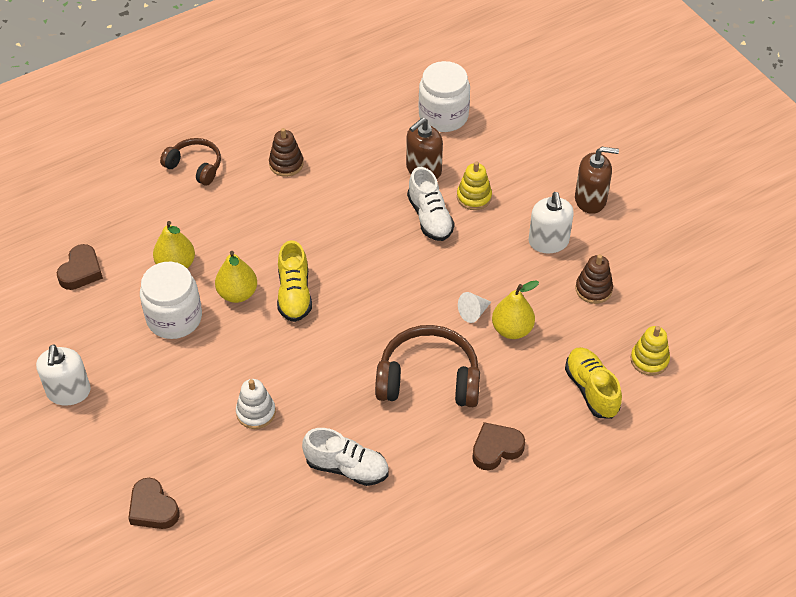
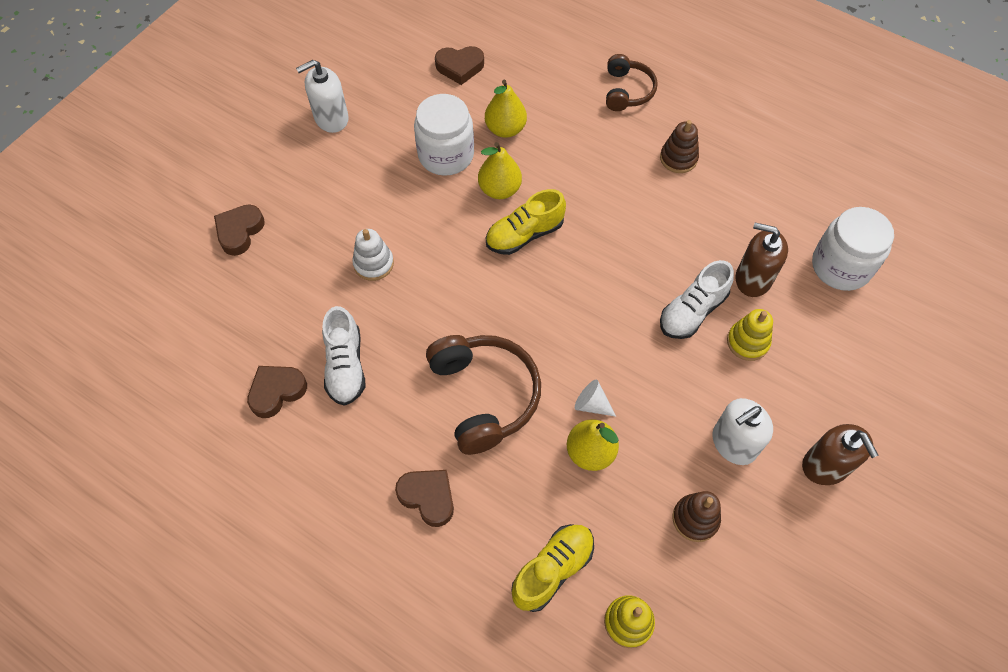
camera: 65 degrees right, 10 degrees up
none -> brown heart [247,366,307,418]

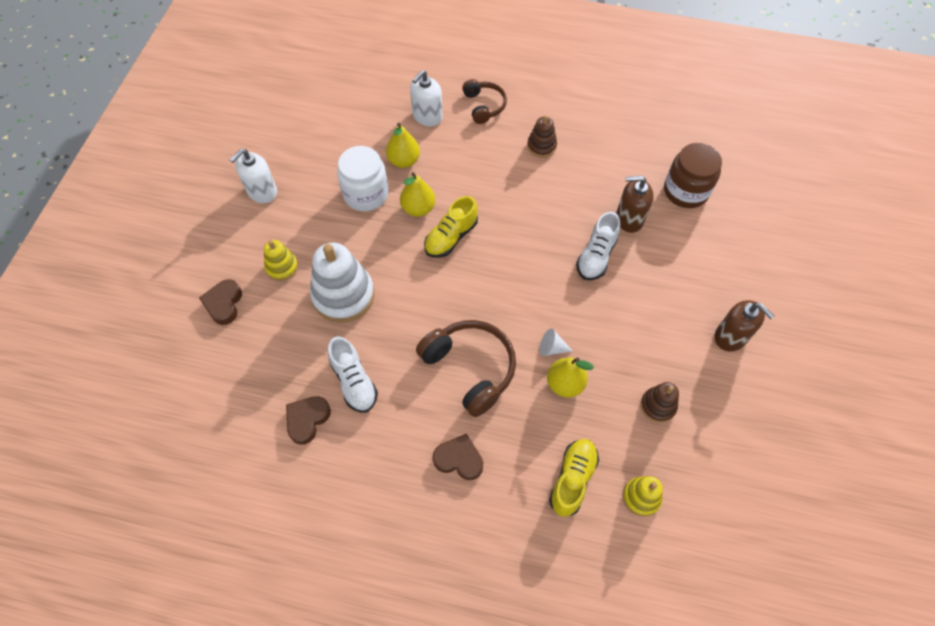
camera: 20 degrees left, 0 degrees up
white stacking toy [352,229,394,281] -> white stacking toy [310,243,375,323], size x1.88
brown heart [435,46,484,85] -> none
white soap dispenser [713,398,773,465] -> white soap dispenser moved to [410,70,443,126]
yellow stacking toy [727,309,773,361] -> yellow stacking toy moved to [264,240,298,281]
white jar [812,207,894,291] -> brown jar [664,143,722,208]

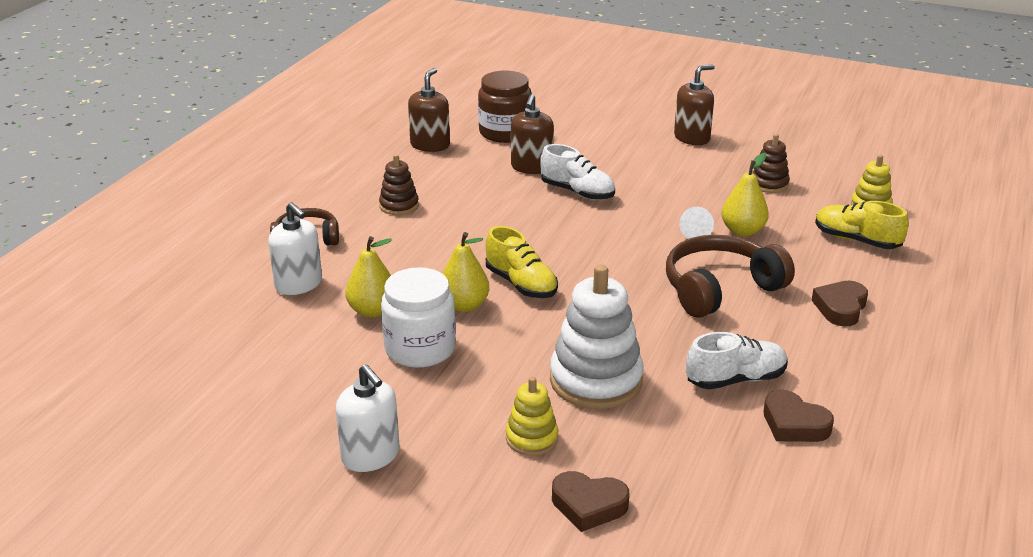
camera: 80 degrees left, 30 degrees down
none -> brown soap dispenser [408,68,450,152]

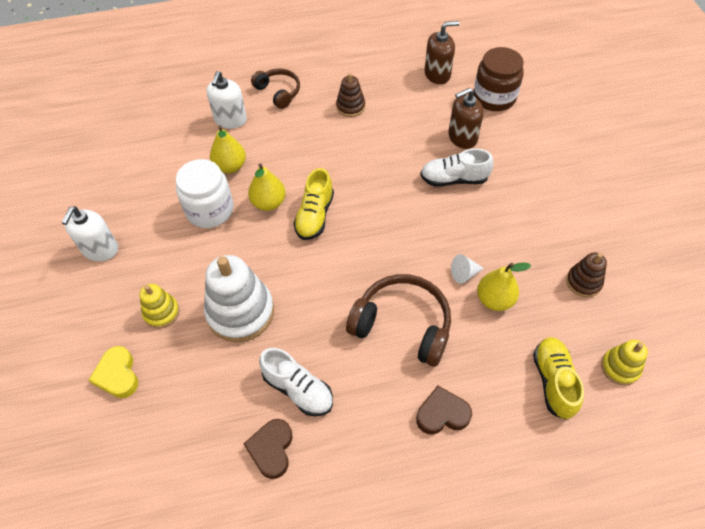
camera: 55 degrees right, 25 degrees up
white shoe [540,144,615,200] -> white shoe turned 90 degrees clockwise [420,148,494,187]
brown heart [552,471,629,532] -> yellow heart [89,346,138,398]
brown soap dispenser [674,64,715,145] -> none

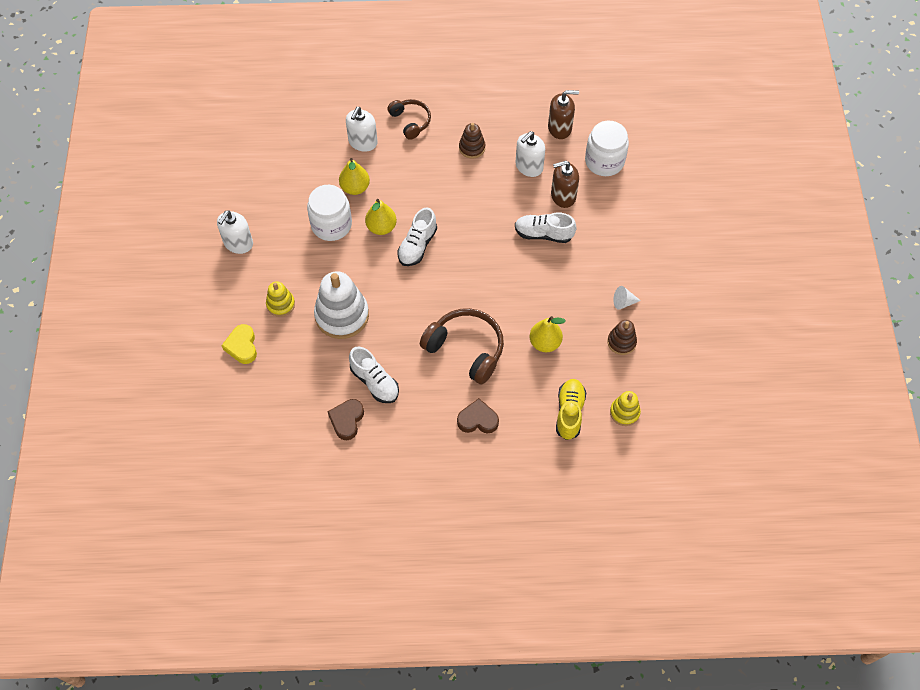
camera: 10 degrees right, 5 degrees up
yellow shoe [293,168,334,240] -> white shoe [398,207,437,266]
white cone [451,254,484,284] -> white cone moved to [613,286,641,310]
brown jar [474,47,524,111] -> white jar [585,121,629,176]
none -> white soap dispenser [515,131,545,177]

